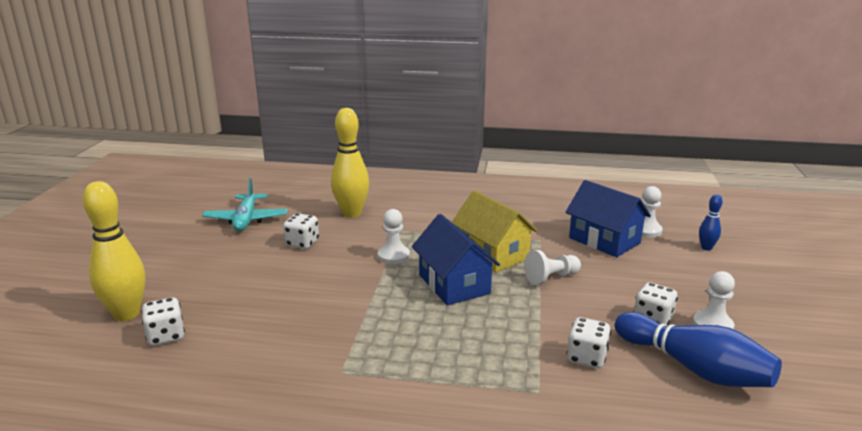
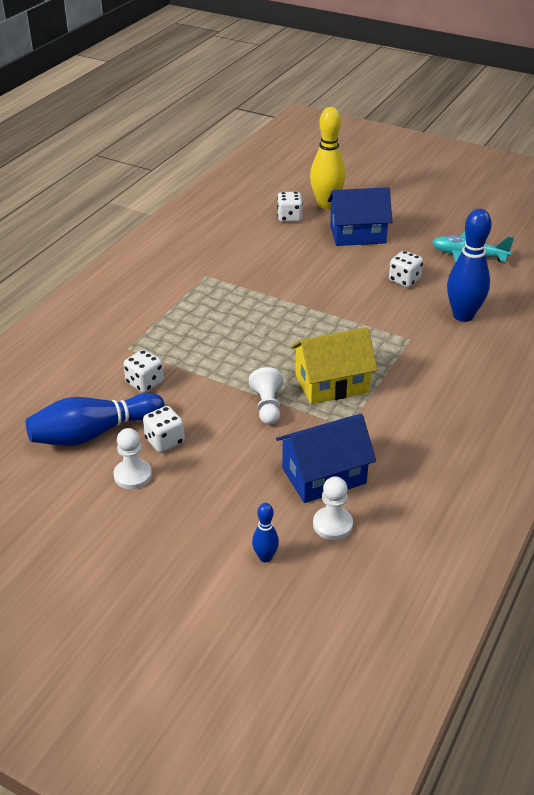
camera: 110 degrees right, 15 degrees up
yellow bowling pin [331,108,369,218] -> blue bowling pin [447,209,492,322]
white pawn [378,209,410,264] -> none
blue house [412,214,500,305] -> blue house moved to [328,187,392,246]

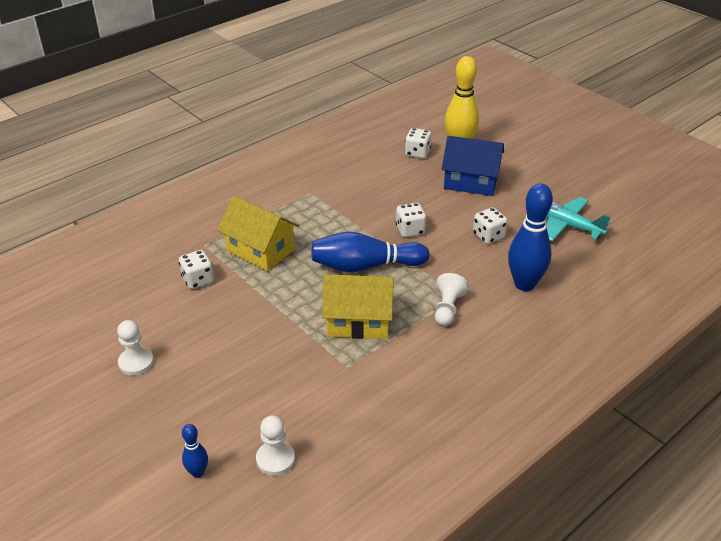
camera: 20 degrees right, 0 degrees up
blue bowling pin [26,393,165,446] -> blue bowling pin moved to [312,232,430,272]
white dice [143,406,185,453] -> white dice moved to [396,203,427,237]
white pawn [249,367,284,425] -> white pawn moved to [435,273,469,326]
blue house [276,414,376,503] -> none
none -> yellow house [217,195,299,271]

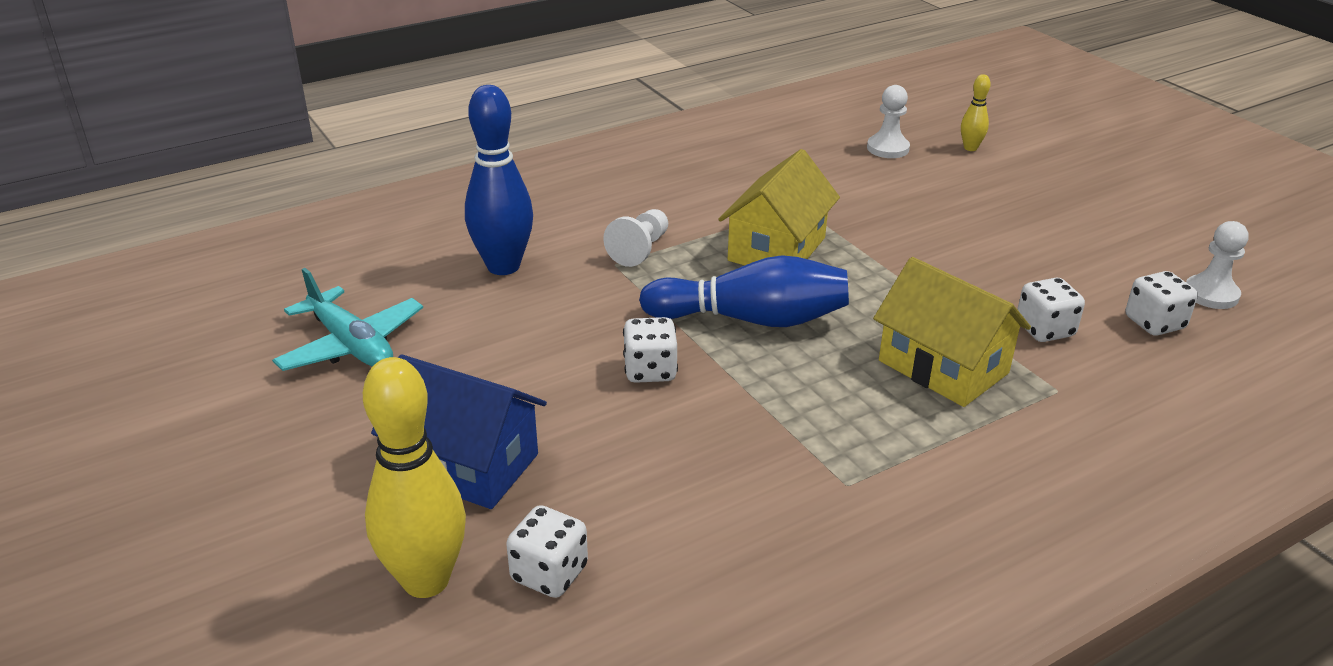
camera: 170 degrees left, 5 degrees down
white pawn [117,320,154,376] -> white pawn moved to [1186,221,1249,309]
blue bowling pin [182,424,208,478] -> yellow bowling pin [961,74,991,151]
yellow house [322,274,394,339] -> yellow house turned 75 degrees counterclockwise [718,149,840,266]
white dice [473,207,508,244] -> white dice moved to [1126,271,1198,336]

